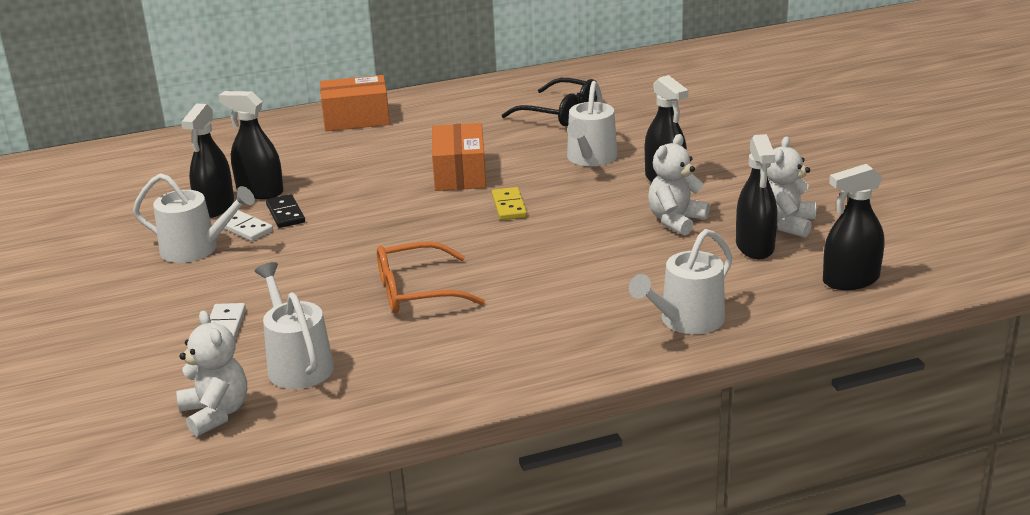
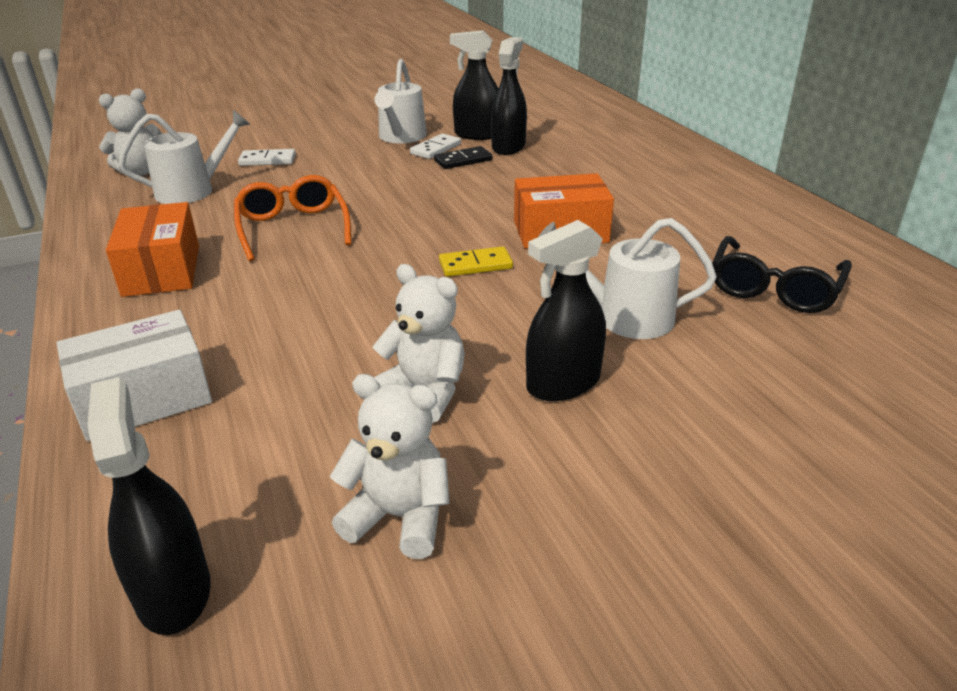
camera: 85 degrees right, 5 degrees up
orange box [320,75,390,131] -> orange box moved to [106,202,199,297]
white watering can [629,229,732,334] -> white box [57,310,212,441]
black spray bottle [736,134,777,259] -> none

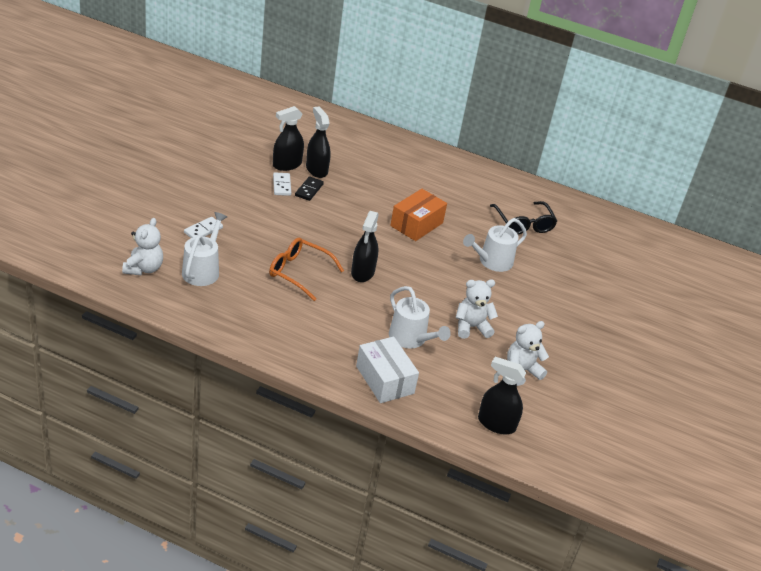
camera: 50 degrees left, 5 degrees up
white box [57,310,212,441] -> white box turned 45 degrees counterclockwise [356,336,419,403]
orange box [106,202,199,297] -> none
white watering can [375,59,427,143] -> white watering can moved to [389,286,451,348]
yellow domino [439,246,513,277] -> none
black spray bottle [526,220,606,401] -> black spray bottle moved to [351,211,379,282]

